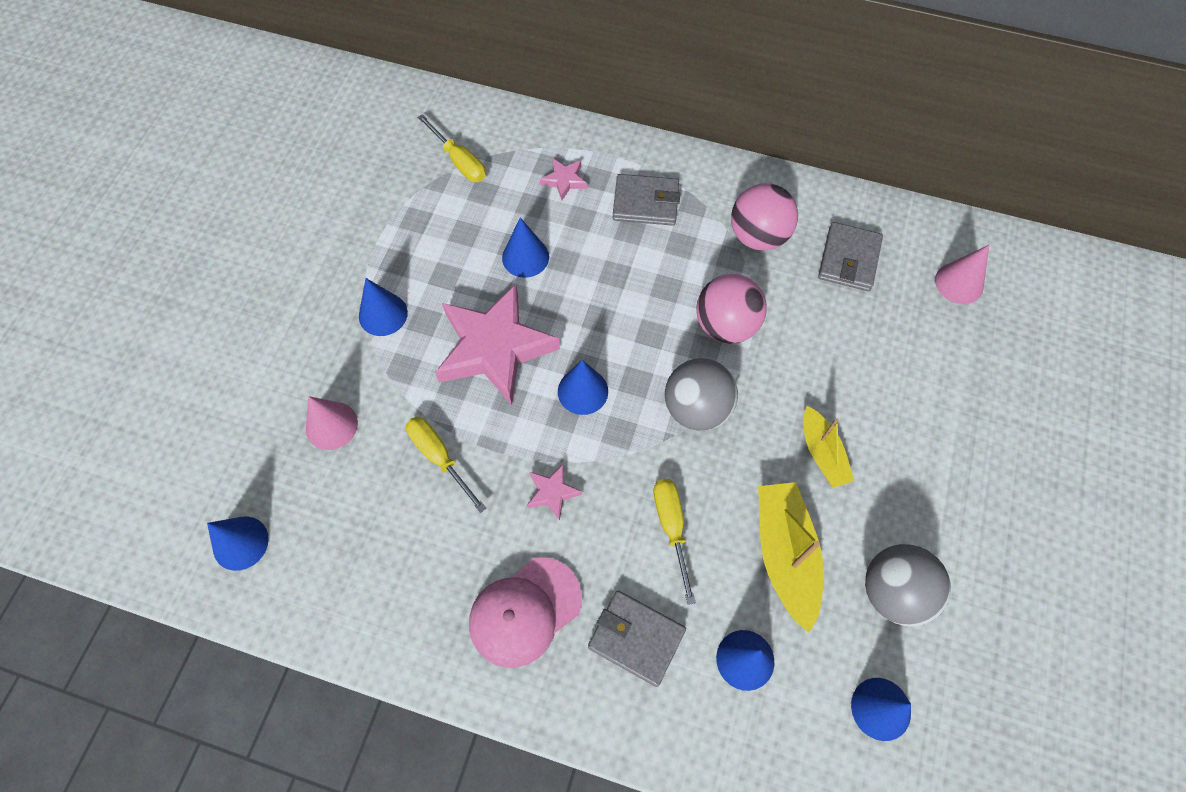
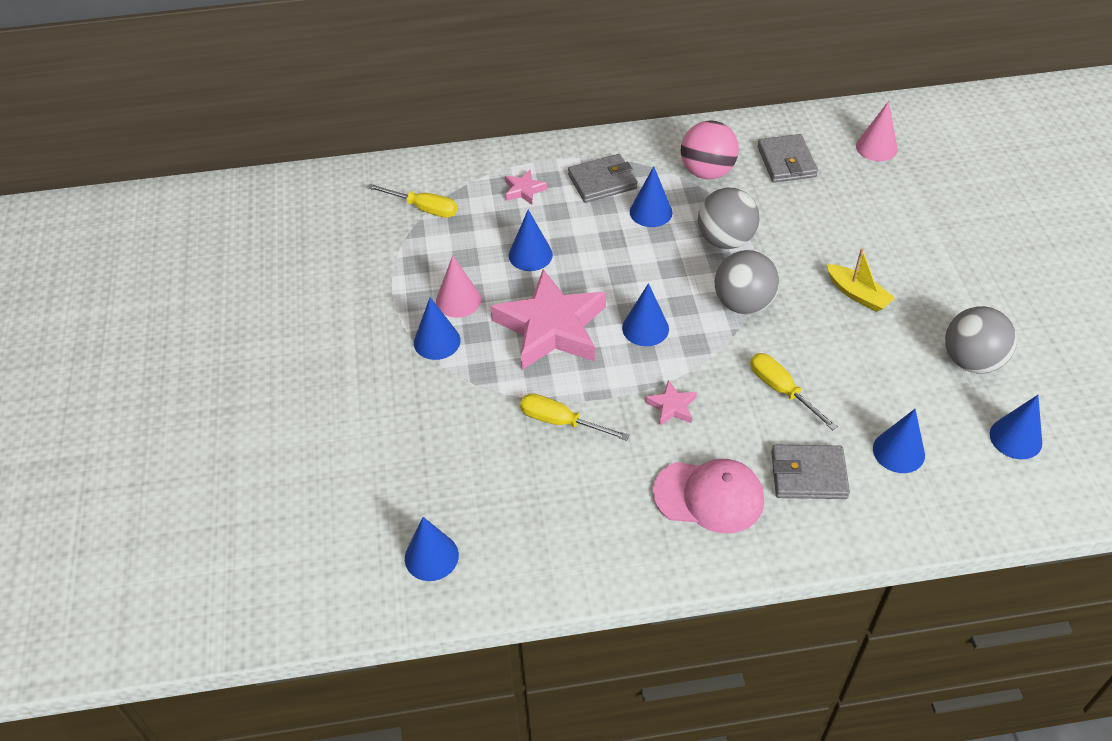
camera: 25 degrees left, 15 degrees down
pink cone [306,396,358,450] -> pink cone moved to [436,255,481,318]
pink cap [469,557,582,668] -> pink cap turned 105 degrees counterclockwise [653,459,764,533]
pink ball [696,274,767,344] -> grey ball [698,188,760,249]
yellow boat [758,482,824,633] -> none
none -> blue cone [630,166,673,227]

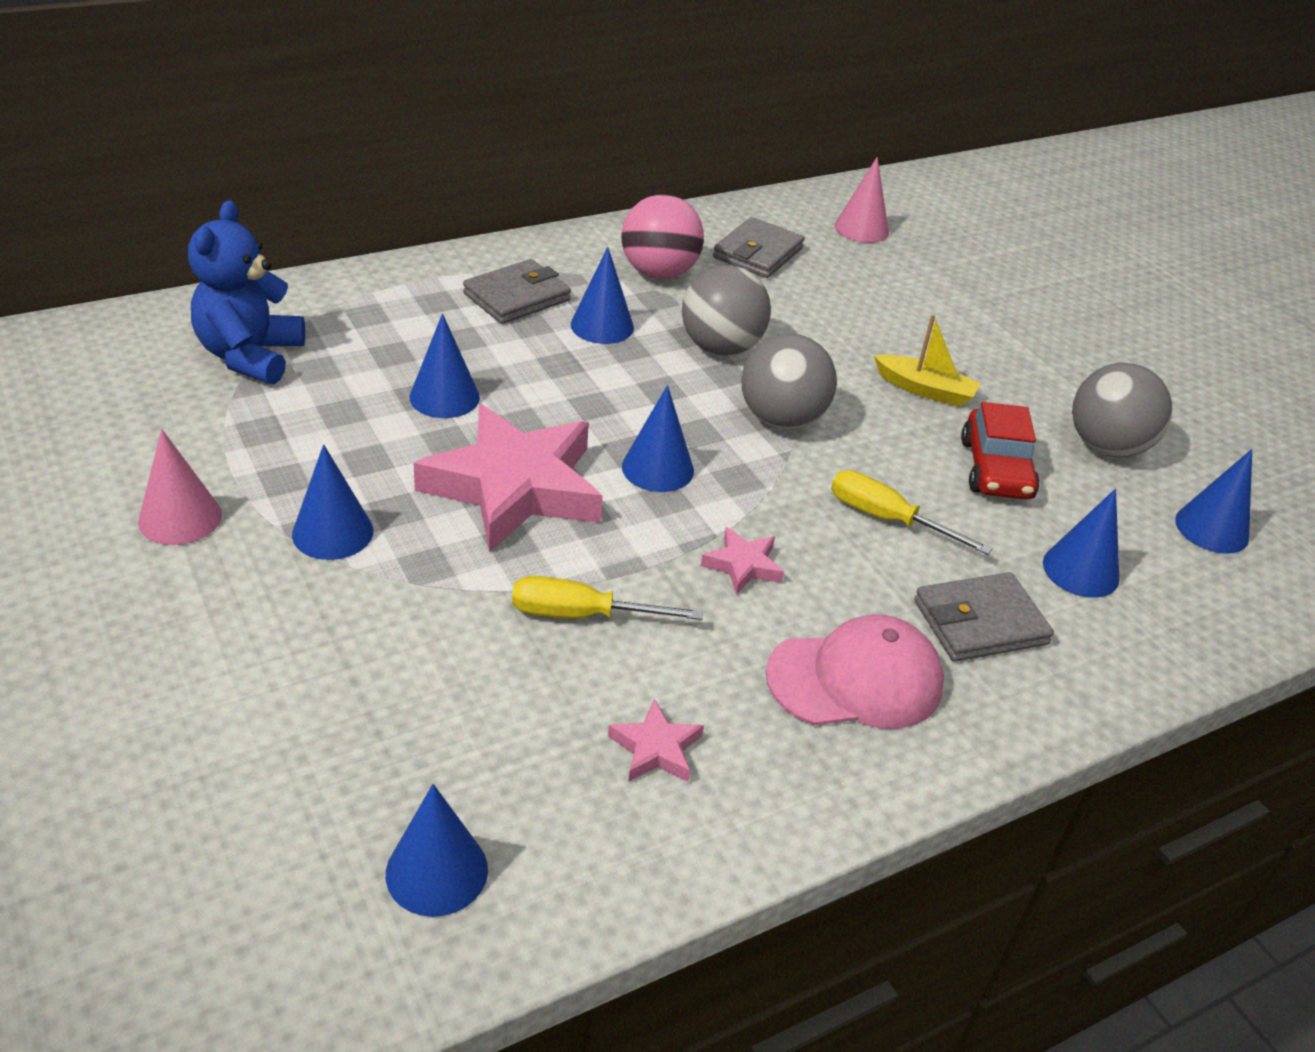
camera: 25 degrees left, 10 degrees down
yellow screwdriver [367,184,457,218] -> blue teddy bear [188,200,305,384]
pink cone [436,255,481,318] -> pink cone moved to [138,429,222,545]
pink star [505,169,547,205] -> pink star moved to [608,699,704,782]
grey wallet [757,134,818,183] -> grey wallet turned 60 degrees clockwise [713,217,805,278]
none -> red car [961,402,1039,499]

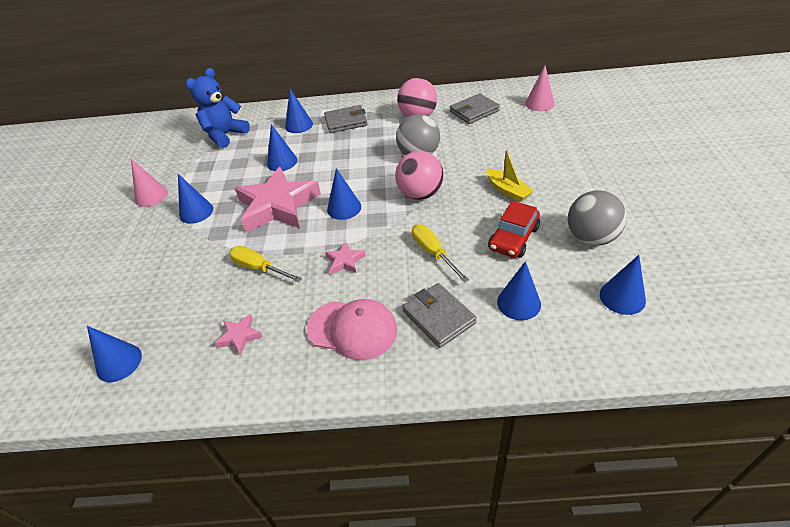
camera: 35 degrees right, 5 degrees up
blue cone [571,247,634,344] -> blue cone moved to [285,89,313,133]
grey ball [741,334,837,429] -> pink ball [395,151,444,200]
grey wallet [914,572,1054,662] -> grey wallet turned 45 degrees clockwise [403,283,477,348]

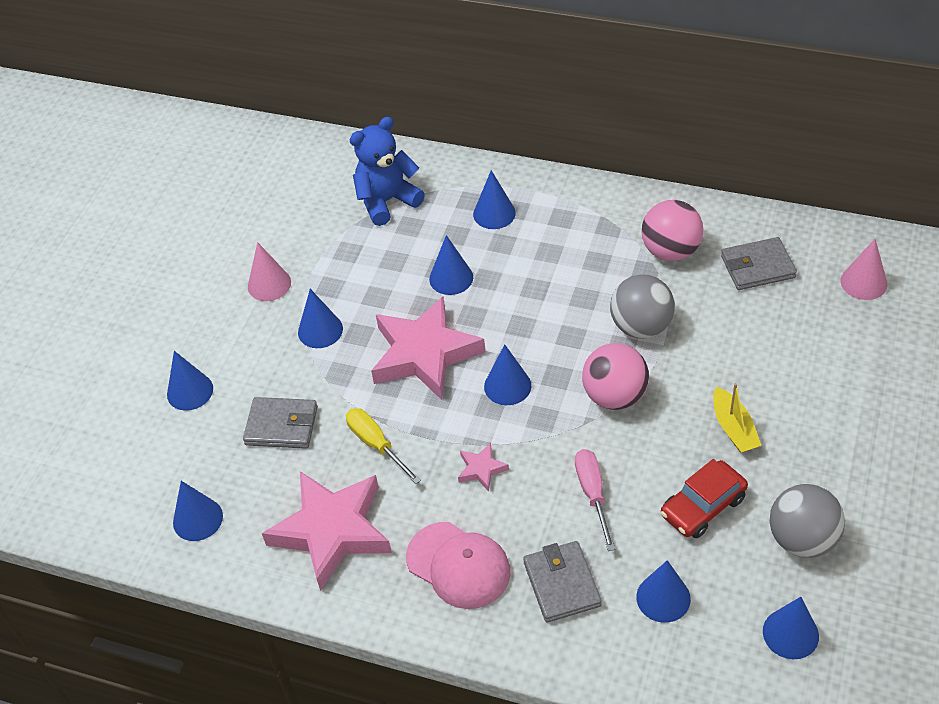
camera: 20 degrees right, 5 degrees up
pink star [215,314,263,356] -> pink star [262,471,392,591], size x2.38
grey wallet [324,105,368,133] -> grey wallet moved to [243,397,318,449]
yellow screwdriver [412,224,469,283] -> pink screwdriver [575,449,615,551]
none -> blue cone [167,351,213,411]

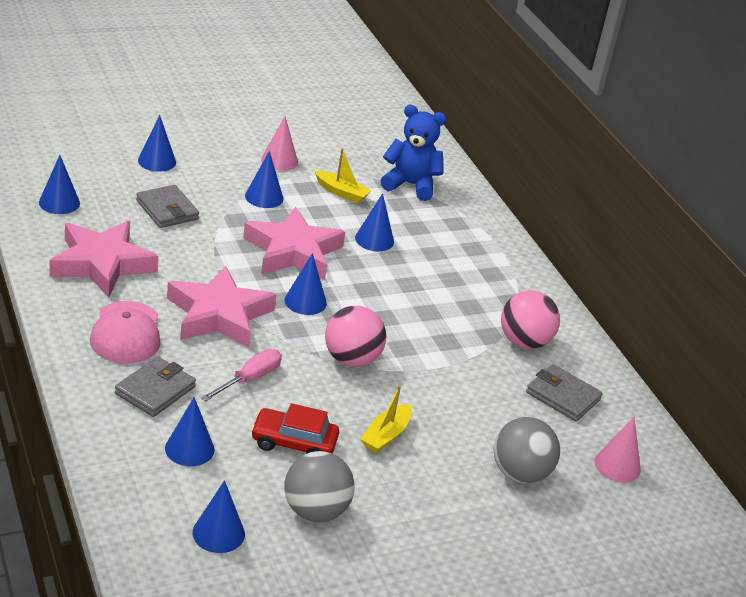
camera: 40 degrees right, 15 degrees down
yellow screwdriver [346,408,421,484] -> none
pink star [458,443,509,491] -> pink star [167,266,276,348], size x2.38
blue cone [473,170,516,229] -> none
grey ball [610,274,675,339] -> grey ball moved to [494,417,560,484]
none -> yellow boat [315,149,372,203]

